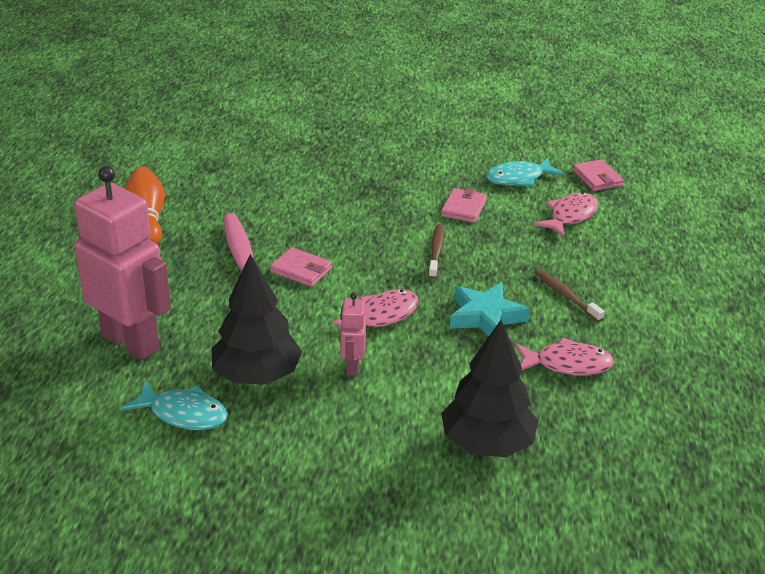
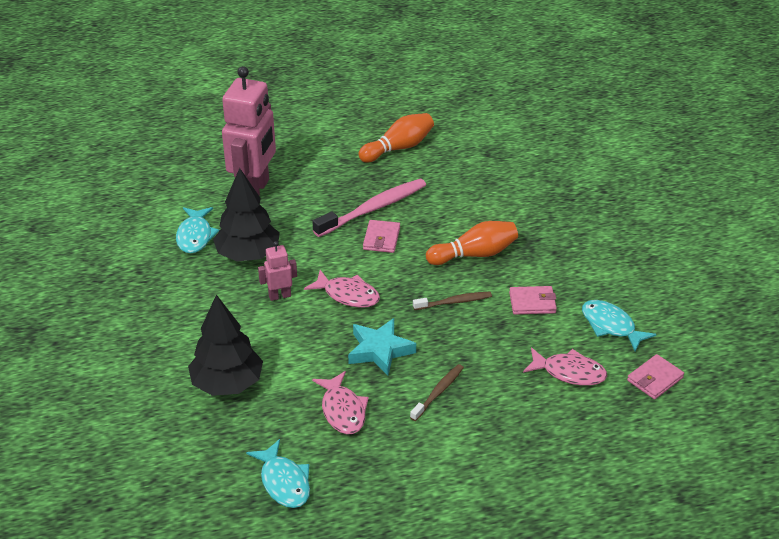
camera: 70 degrees right, 5 degrees up
none -> turquoise fish [246,439,310,508]
none -> orange bowling pin [426,221,518,265]

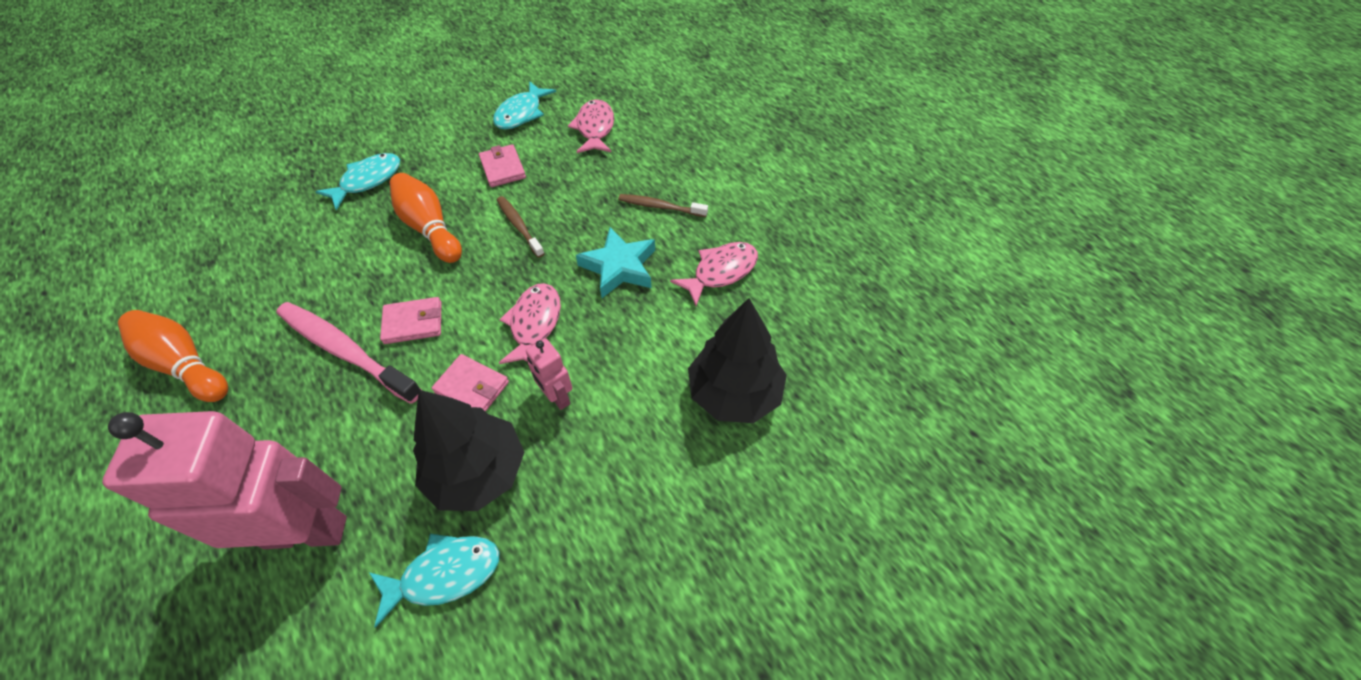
camera: 110 degrees left, 15 degrees up
turquoise fish [246,439,310,508] -> turquoise fish moved to [315,153,400,210]
pink wallet [627,354,684,399] -> pink wallet moved to [432,354,509,412]

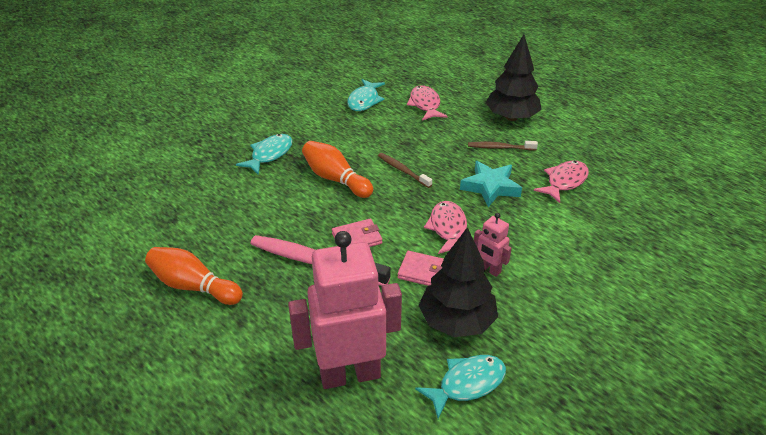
camera: 10 degrees left, 15 degrees down
pink wallet [479,144,526,187] -> none
black tree [688,298,787,423] -> black tree moved to [485,35,542,121]

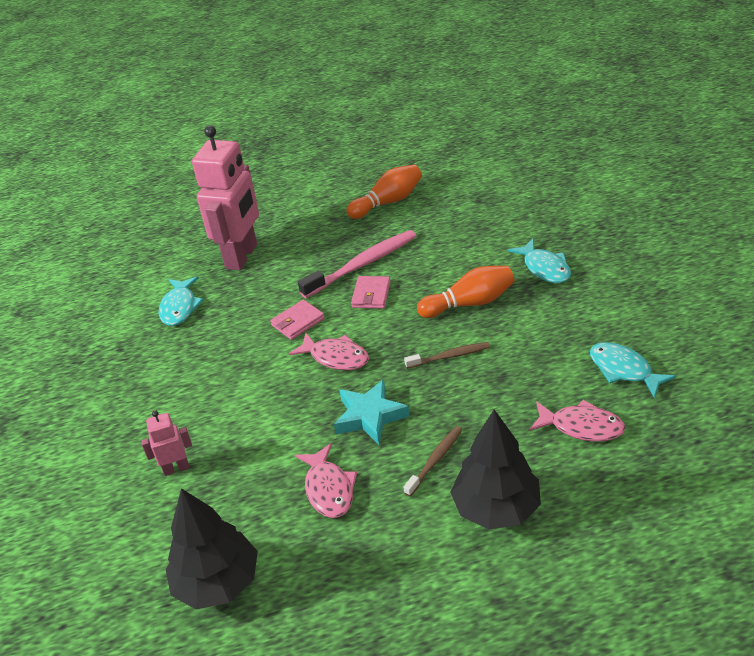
camera: 125 degrees right, 0 degrees up
black tree [418,227,498,337] -> black tree moved to [166,488,258,609]
pink robot [474,213,512,277] -> pink robot moved to [141,410,192,476]

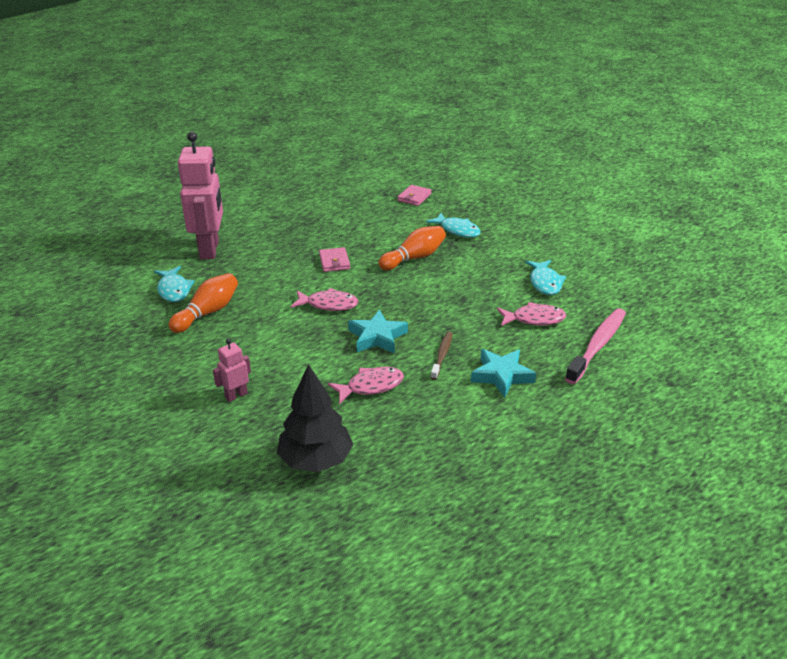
camera: 25 degrees left, 5 degrees down
pink wallet [270,299,325,340] -> pink wallet moved to [397,185,432,206]
pink fish [295,443,357,518] -> pink fish turned 75 degrees counterclockwise [328,367,404,404]
pink toothbrush [298,230,416,298] -> pink toothbrush moved to [565,308,626,384]
orange bowling pin [347,164,422,219] -> orange bowling pin moved to [169,273,238,333]
brown toothbrush [404,342,490,369] -> none
black tree [450,410,541,529] -> turquoise star [471,349,536,398]
turquoise fish [590,342,676,398] -> turquoise fish turned 120 degrees counterclockwise [525,260,566,295]

